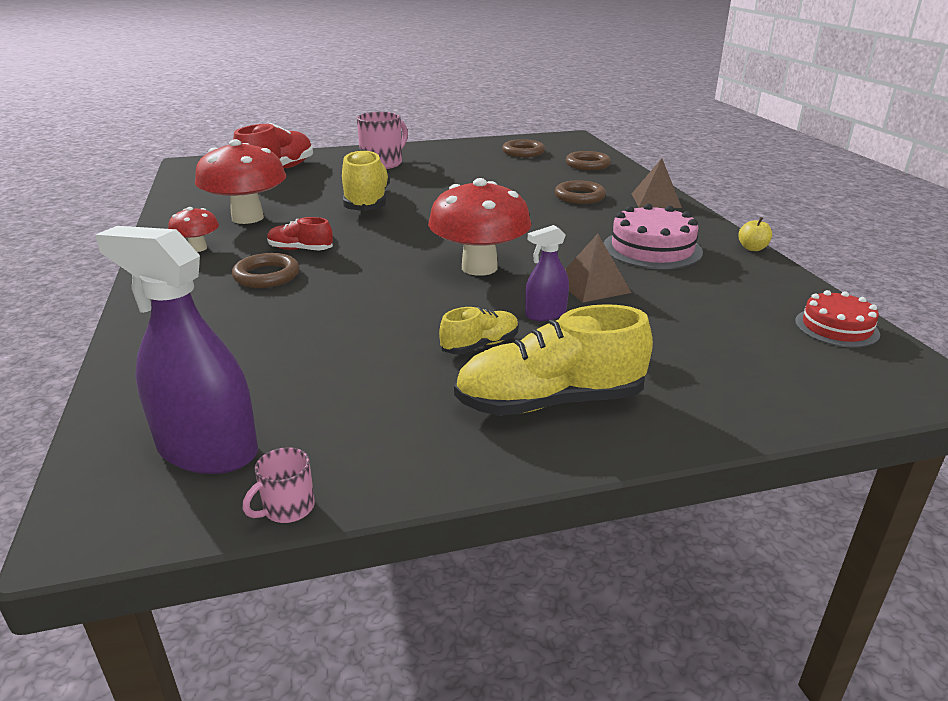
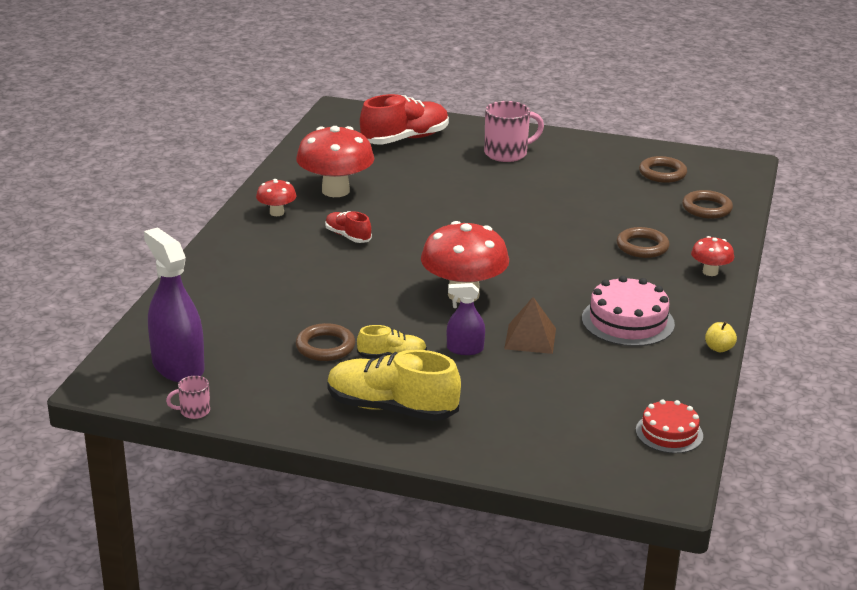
camera: 30 degrees right, 0 degrees up
brown ring [232,253,300,288] -> brown ring moved to [296,323,355,361]
yellow shoe [342,149,390,211] -> none
brown pyramid [632,158,682,208] -> red mushroom [691,236,734,276]

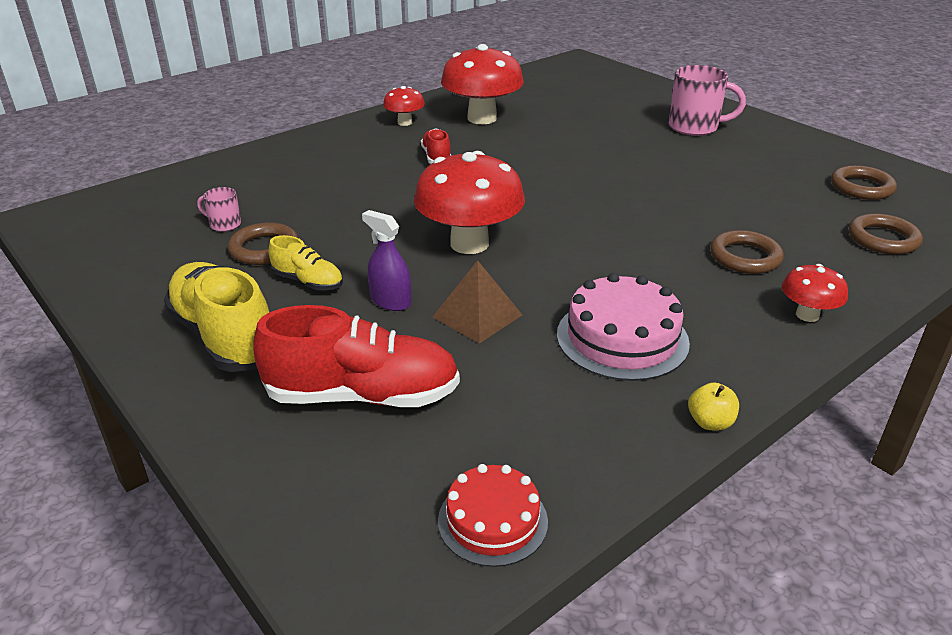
camera: 35 degrees right, 5 degrees up
purple spray bottle [144,227,205,383] -> none
pink mug [166,376,210,419] -> pink mug moved to [197,187,241,232]
red shoe [360,94,449,145] -> red shoe moved to [253,305,460,407]

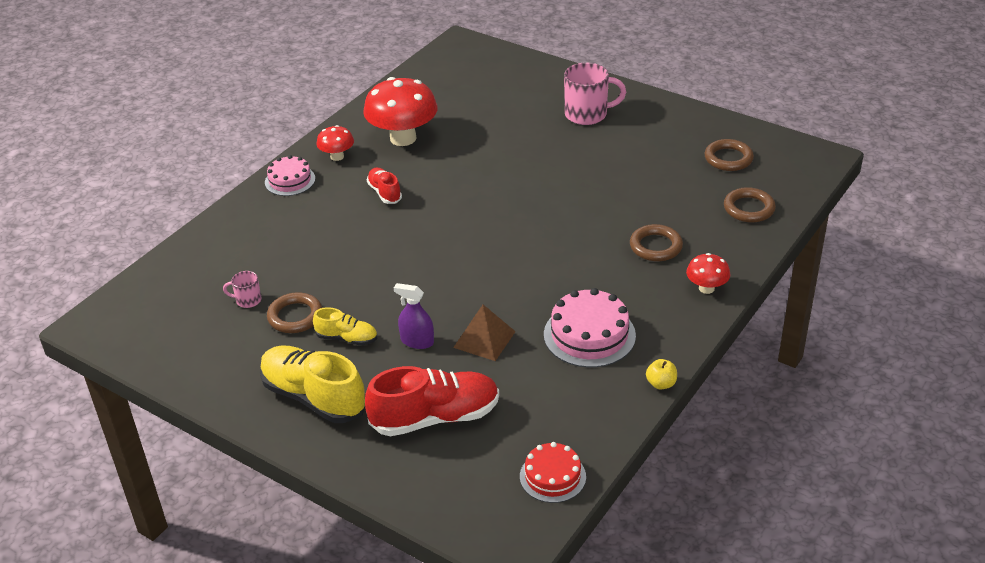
camera: 15 degrees left, 5 degrees up
red mushroom [414,151,525,254] -> none
none -> pink cake [265,155,315,196]

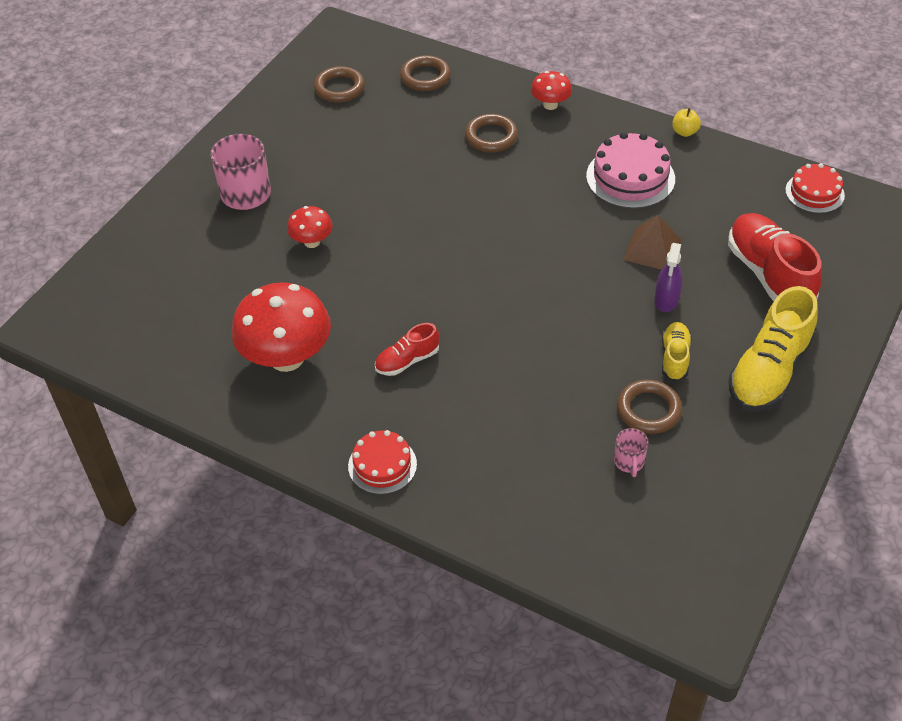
camera: 95 degrees left, 10 degrees up
pink cake [265,155,315,196] -> red cake [348,430,417,494]
red mushroom [316,125,354,161] -> red mushroom moved to [287,206,333,248]

